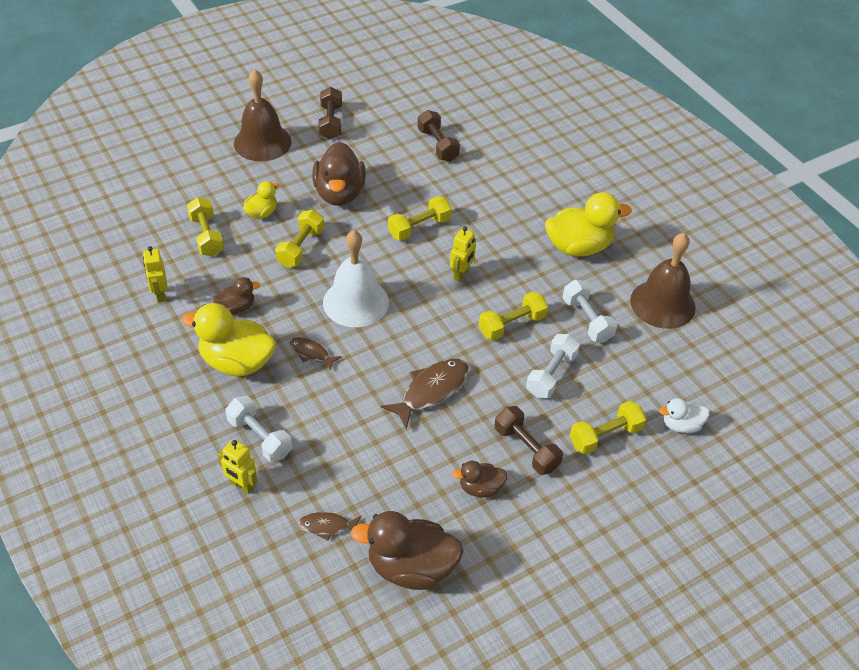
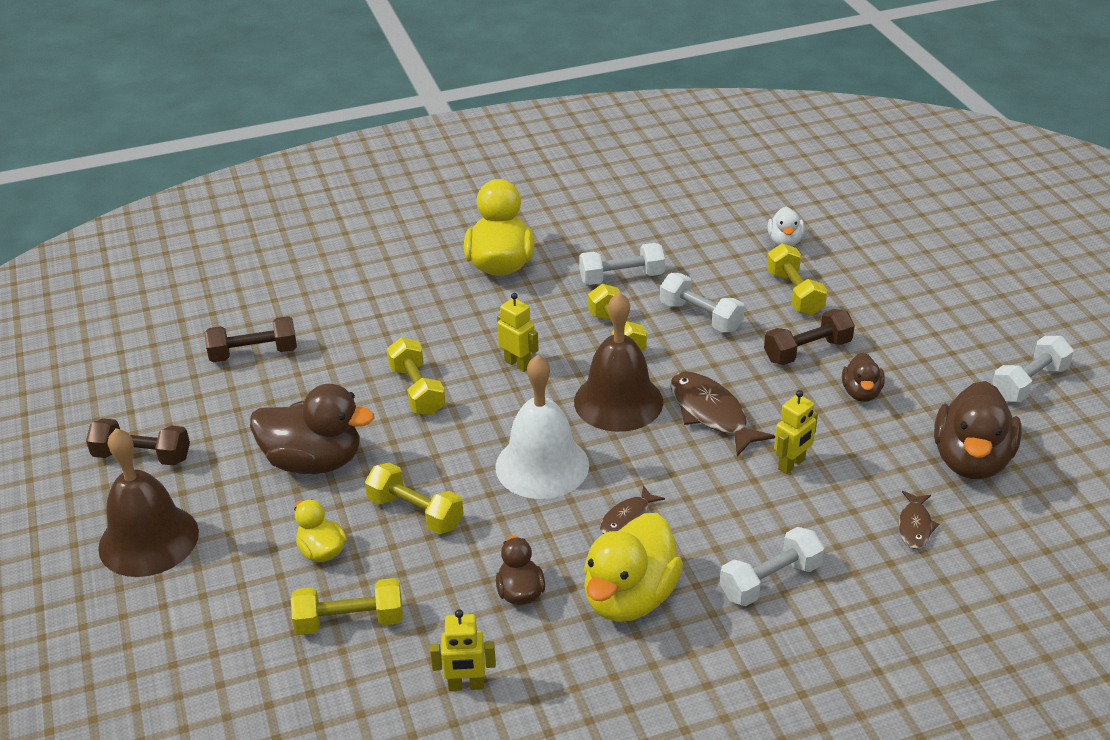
camera: 75 degrees left, 10 degrees down
yellow robot [218,439,257,494] -> yellow robot moved to [774,390,818,474]
brown bell [630,233,696,329] -> brown bell moved to [574,292,663,432]
none -> white dumbbell [992,336,1074,402]

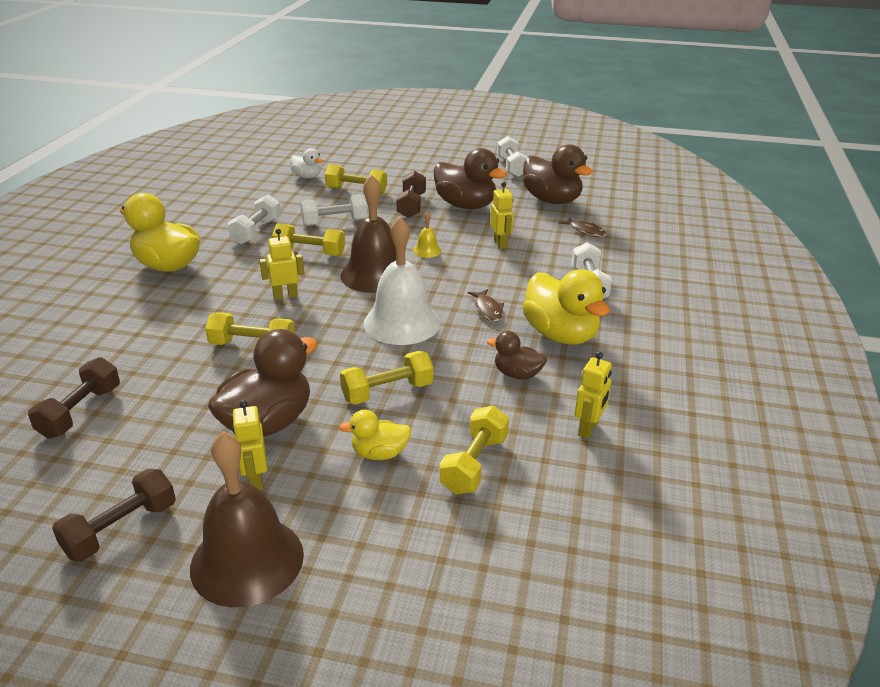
camera: 60 degrees left, 5 degrees down
brown fish [670,371,775,456] -> yellow bell [413,211,442,258]
brown duck [842,353,885,402] -> brown duck [434,148,507,209], size x1.88
none -> yellow robot [232,400,267,491]

